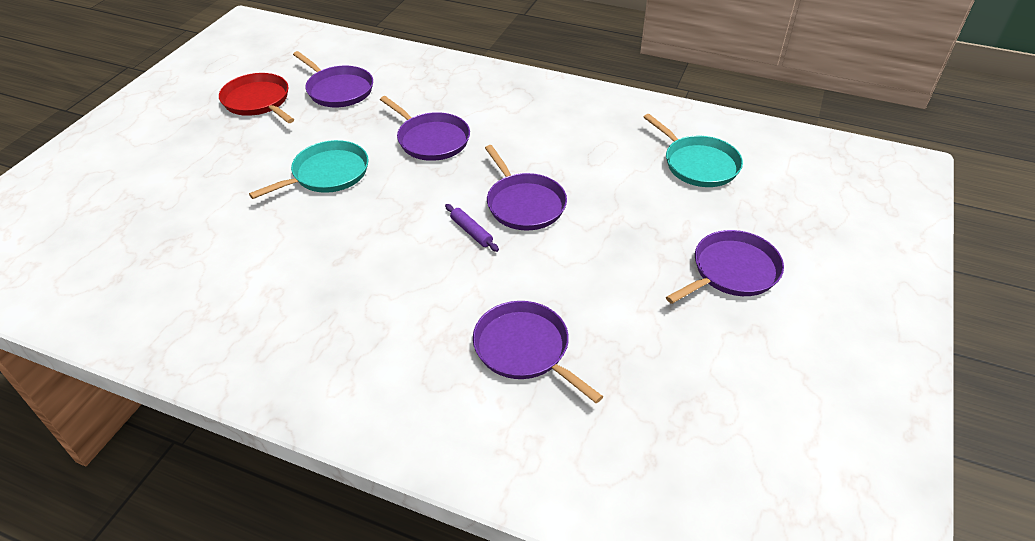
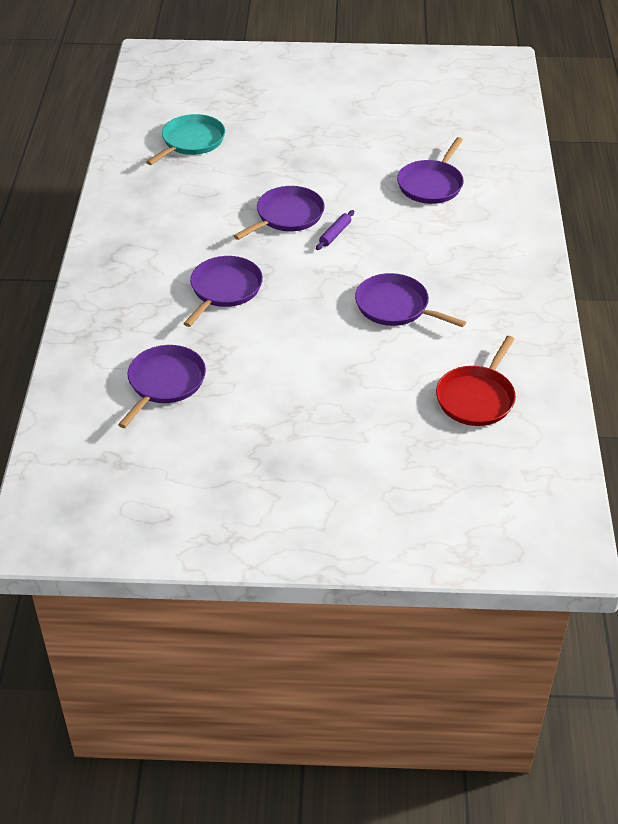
camera: 110 degrees left, 0 degrees up
red pan [219,73,294,123] -> red pan moved to [436,336,516,426]
turquoise pan [249,140,368,199] -> none
purple pan [666,230,784,304] -> purple pan moved to [355,273,466,327]

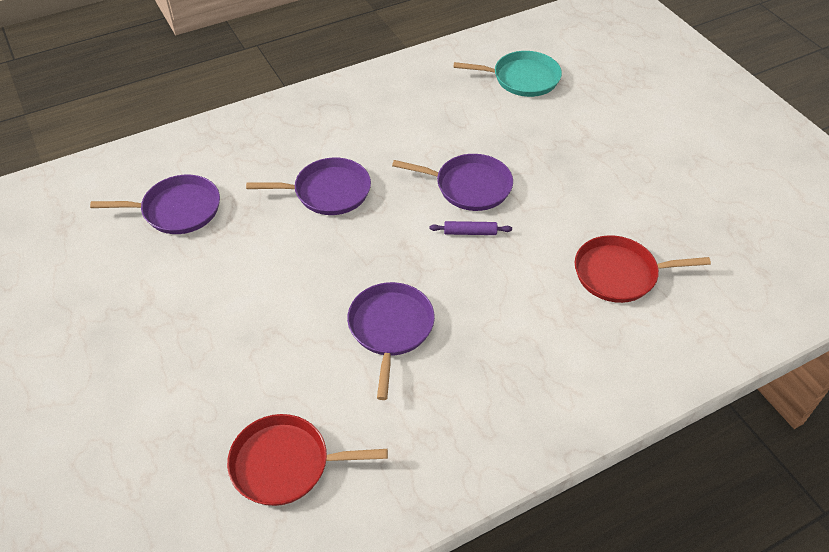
camera: 60 degrees right, 5 degrees up
purple pan [397,137,464,204] -> red pan [575,235,711,303]

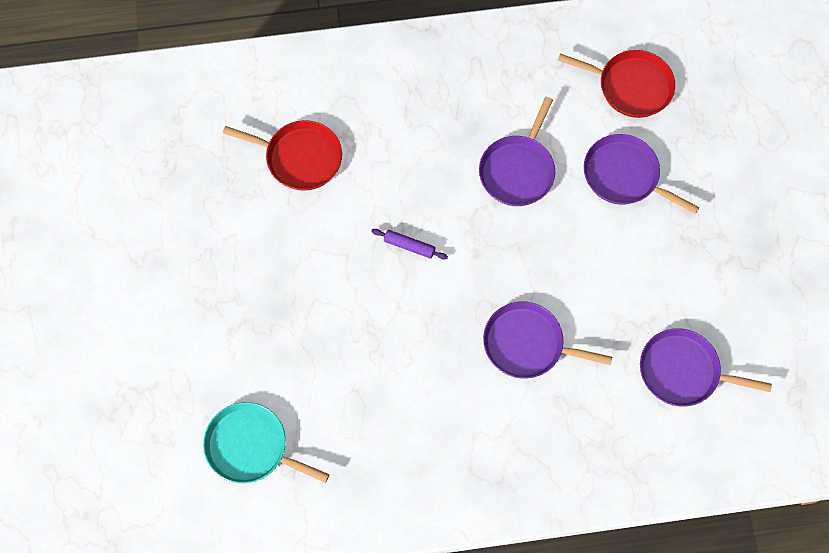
camera: 160 degrees left, 20 degrees up
purple pan [392,154,513,211] -> purple pan moved to [584,134,699,214]

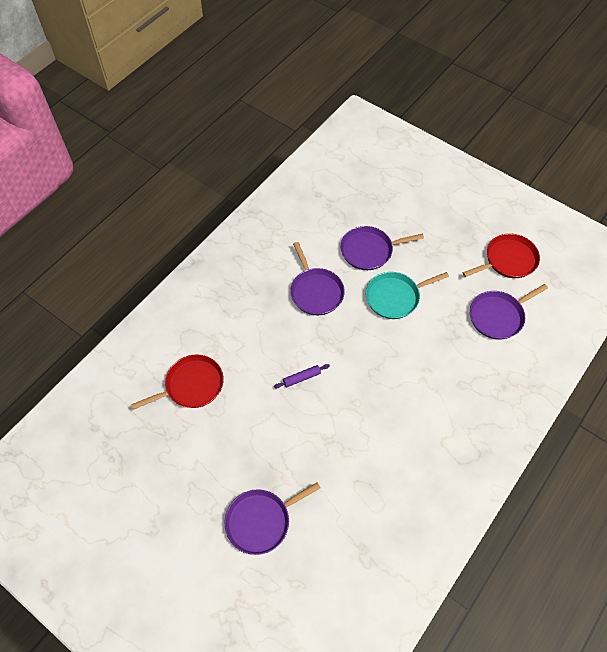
camera: 45 degrees left, 10 degrees down
turquoise pan [203,402,329,484] -> turquoise pan moved to [366,272,449,319]
purple pan [483,302,612,379] -> purple pan moved to [225,482,321,555]
red pan [558,50,675,118] -> red pan moved to [463,234,540,278]

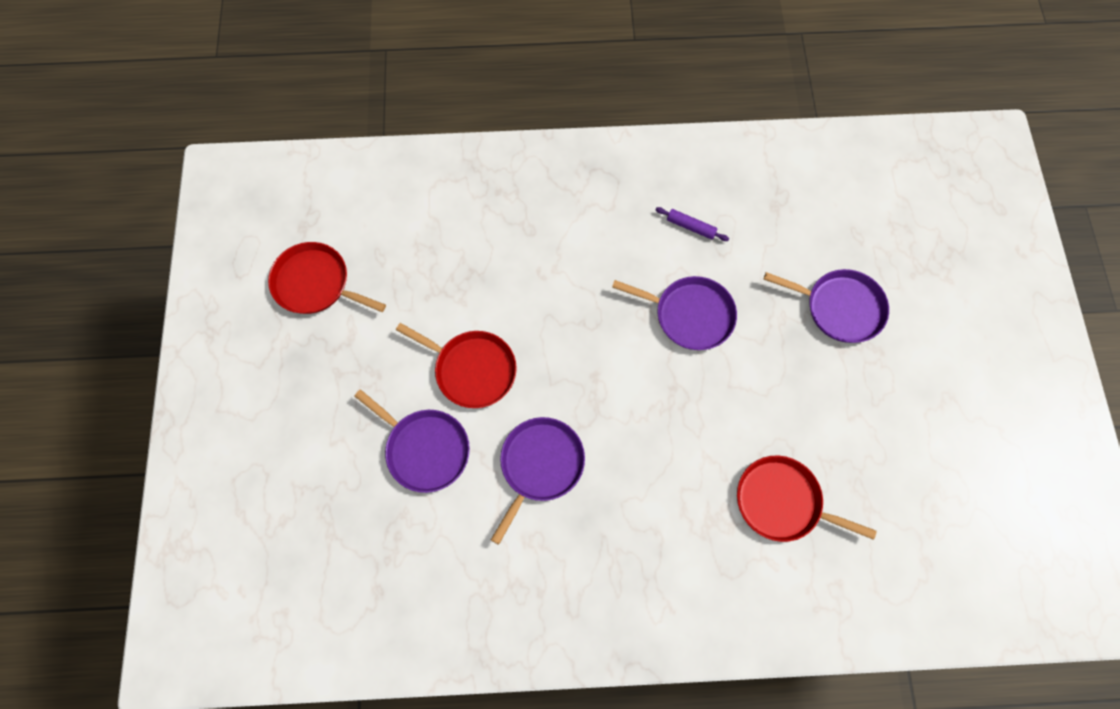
camera: 130 degrees left, 10 degrees up
purple rolling pin [274,364,330,388] -> purple rolling pin moved to [655,207,729,241]
turquoise pan [366,272,449,319] -> red pan [396,323,517,408]
purple pan [470,284,548,340] -> purple pan moved to [612,276,737,350]

